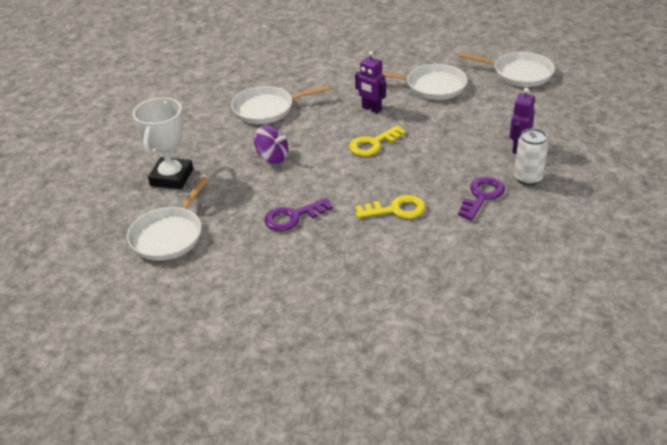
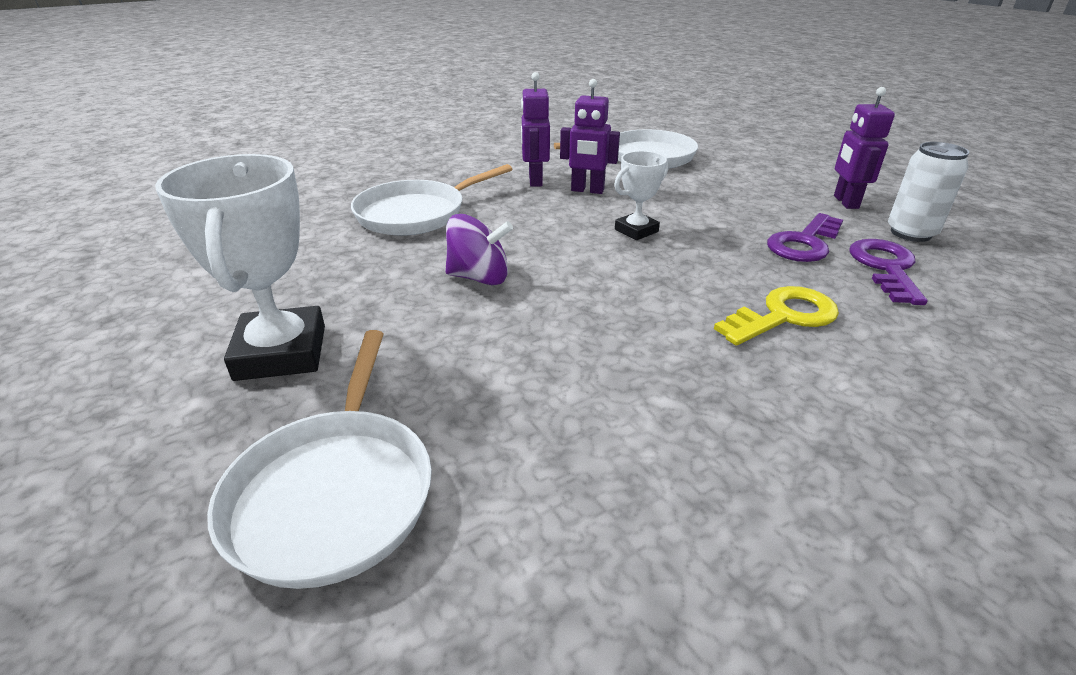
camera: 25 degrees left, 5 degrees down
purple key [264,198,333,231] -> purple key moved to [767,213,843,262]
yellow key [349,125,406,156] -> white trophy [614,151,669,240]
white pan [458,52,555,87] -> none
none -> purple robot [521,72,550,187]

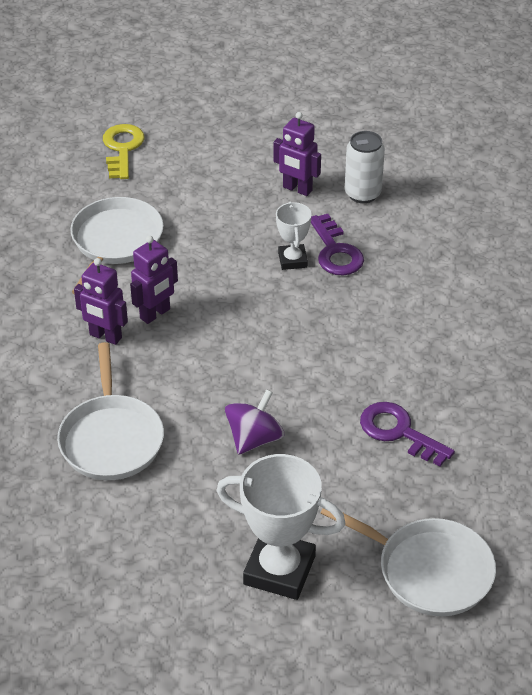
camera: 60 degrees left, 10 degrees up
white trophy [614,151,669,240] -> white trophy moved to [276,201,312,270]
yellow key [714,286,839,346] -> yellow key moved to [103,124,145,179]
purple key [849,239,928,305] -> purple key moved to [360,402,455,467]

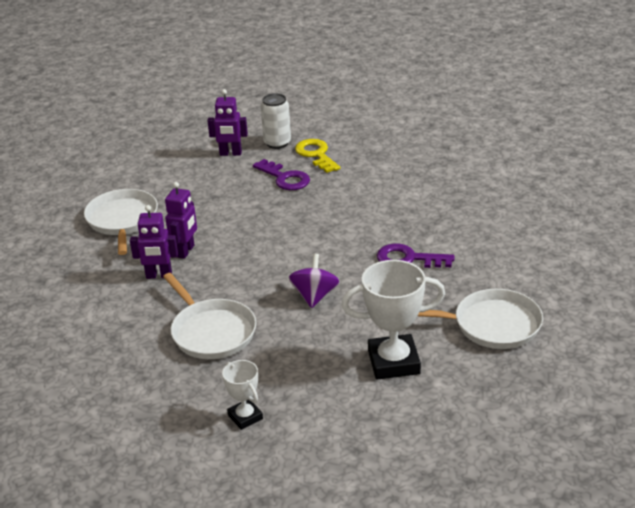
camera: 25 degrees left, 10 degrees down
yellow key [103,124,145,179] -> yellow key moved to [295,139,341,173]
white trophy [276,201,312,270] -> white trophy moved to [222,360,263,430]

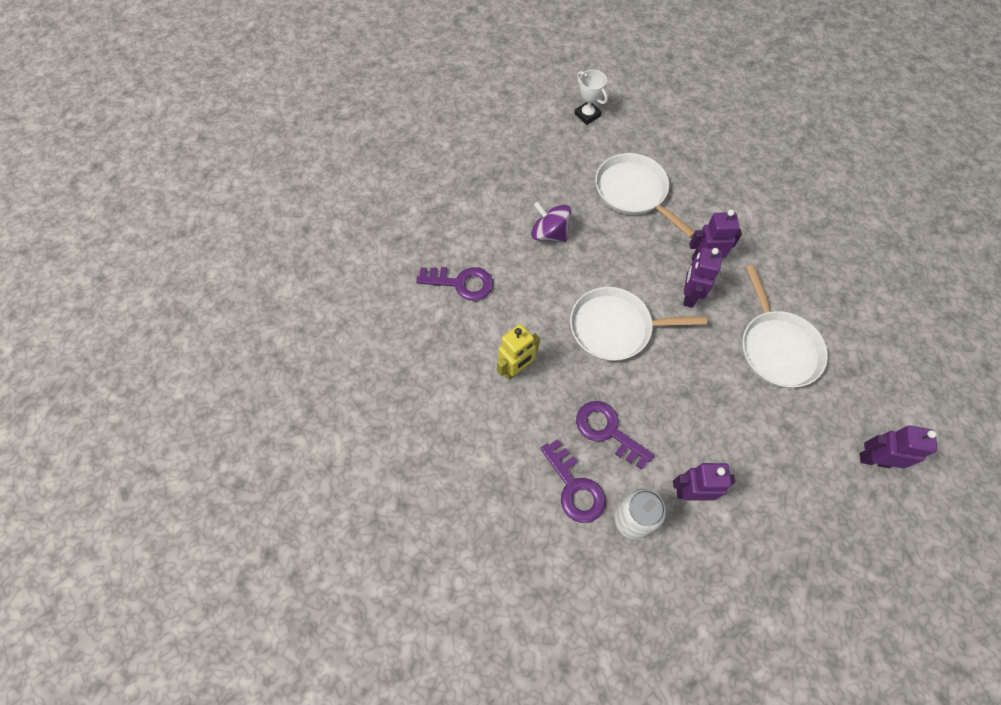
camera: 175 degrees right, 30 degrees up
purple spinning top [288,254,339,308] -> purple spinning top turned 120 degrees clockwise [531,202,571,242]
yellow key [295,139,341,173] -> purple key [540,439,606,523]
white trophy [341,260,445,380] -> none
white pan [418,289,543,349] -> white pan moved to [570,287,707,361]
none -> yellow robot [497,324,540,380]
none -> purple robot [860,426,937,468]

